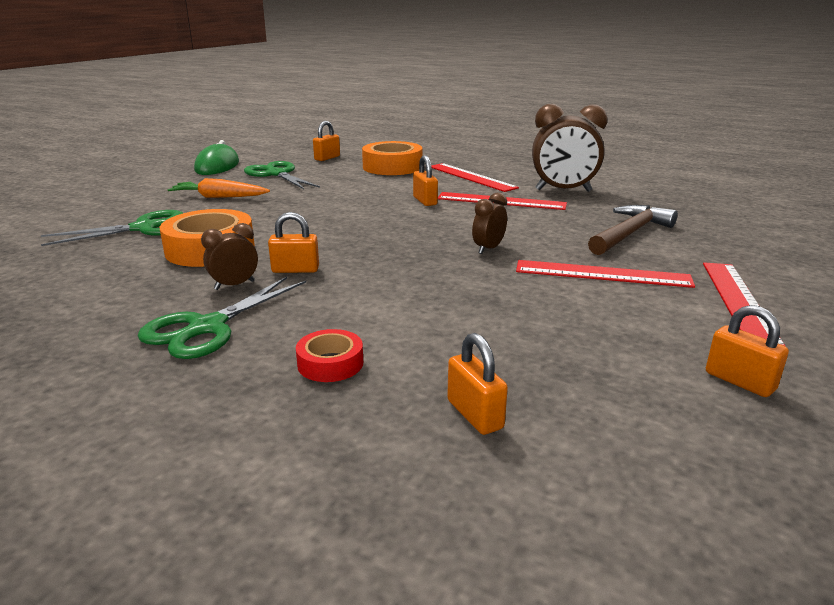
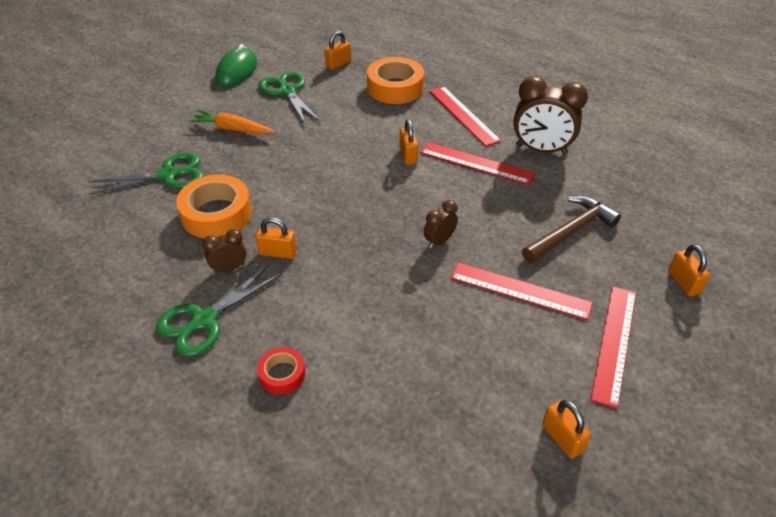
camera: 10 degrees right, 20 degrees up
orange padlock [447,333,508,435] -> orange padlock moved to [668,244,710,297]

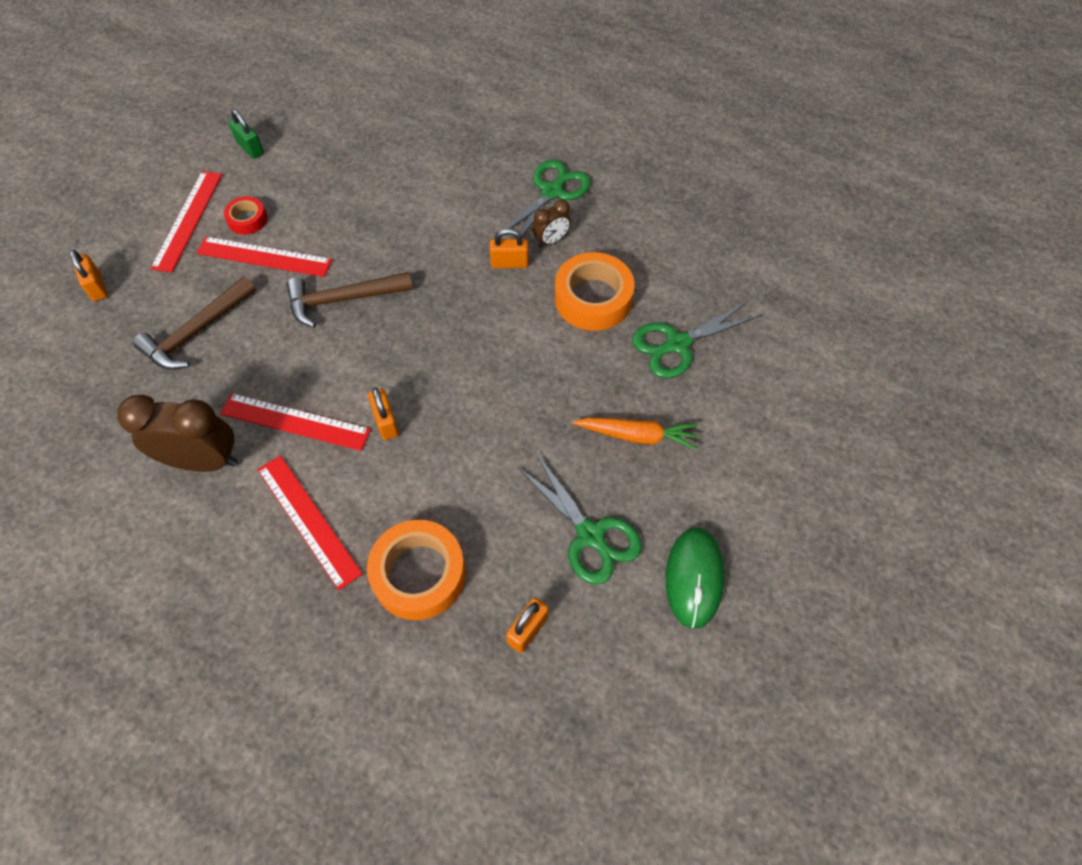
camera: 170 degrees right, 15 degrees up
red tape [257,347,305,395] -> red tape moved to [224,196,267,235]
brown clock [424,200,458,249] -> brown hammer [286,272,413,327]
orange padlock [542,400,591,459] -> green padlock [229,109,264,159]

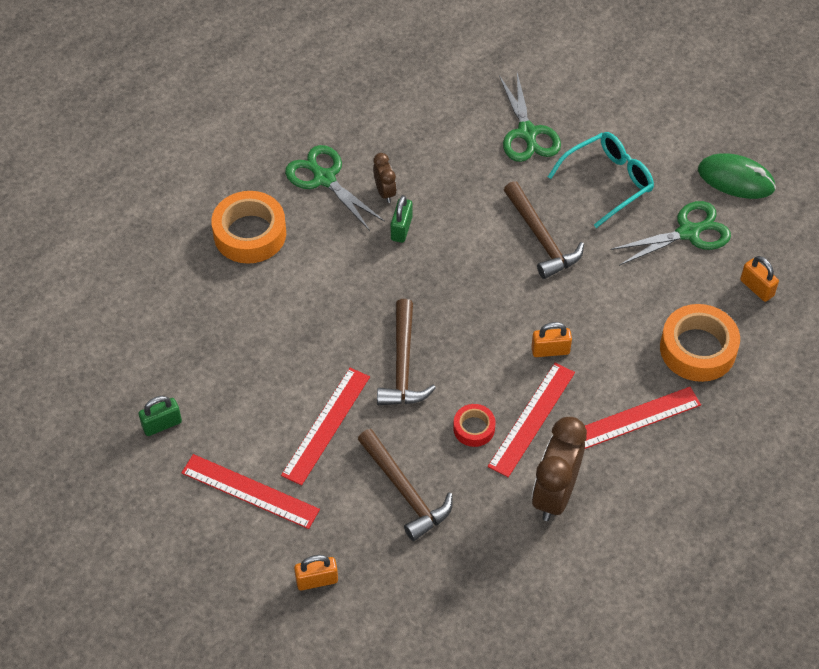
camera: 75 degrees left, 5 degrees down
red tape [224,196,267,235] -> red tape moved to [453,404,495,447]
orange padlock [490,228,529,268] -> green padlock [391,195,412,243]
orange tape [555,252,634,331] -> orange tape moved to [211,191,286,264]
orange carrot [573,418,698,450] -> turquoise glasses [548,132,654,228]
none -> brown hammer [504,181,584,279]

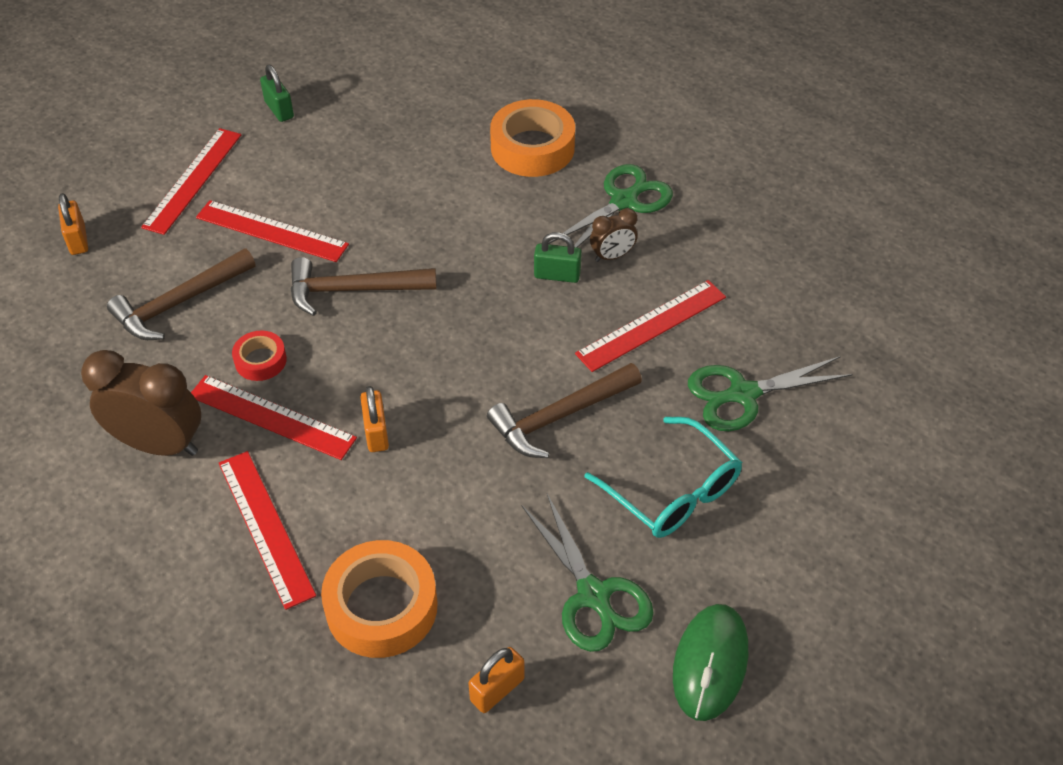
camera: 85 degrees right, 5 degrees down
none -> red ruler [575,280,726,372]

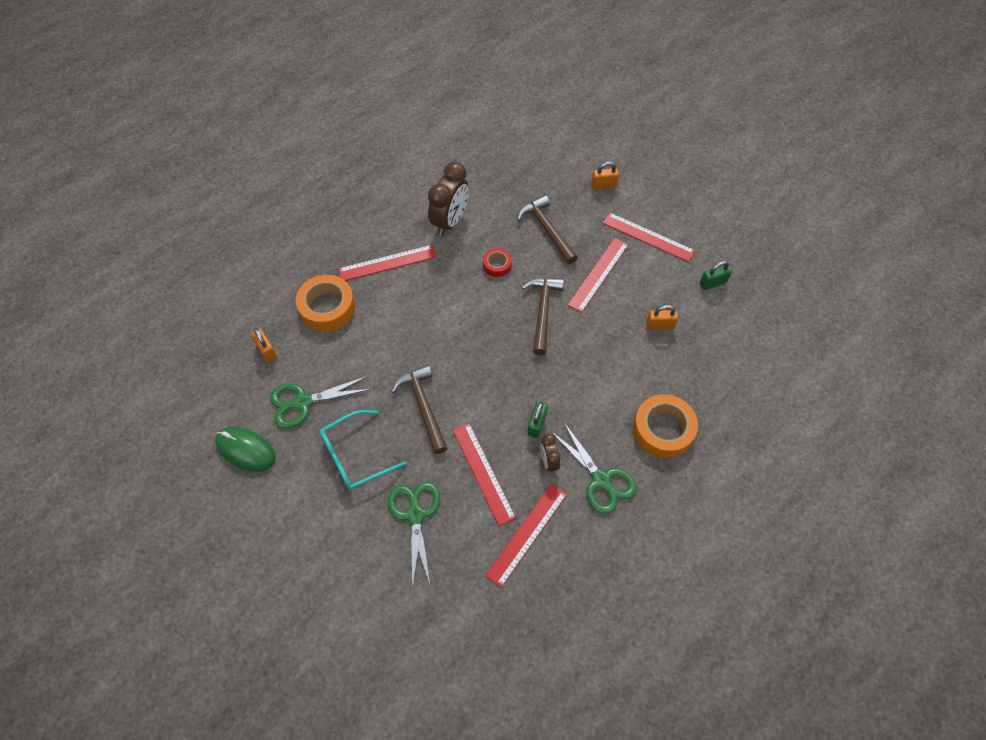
camera: 100 degrees right, 10 degrees up
red ruler [191,375,357,460] -> red ruler moved to [485,484,567,587]
orange padlock [360,386,389,452] -> orange padlock moved to [646,305,678,330]

